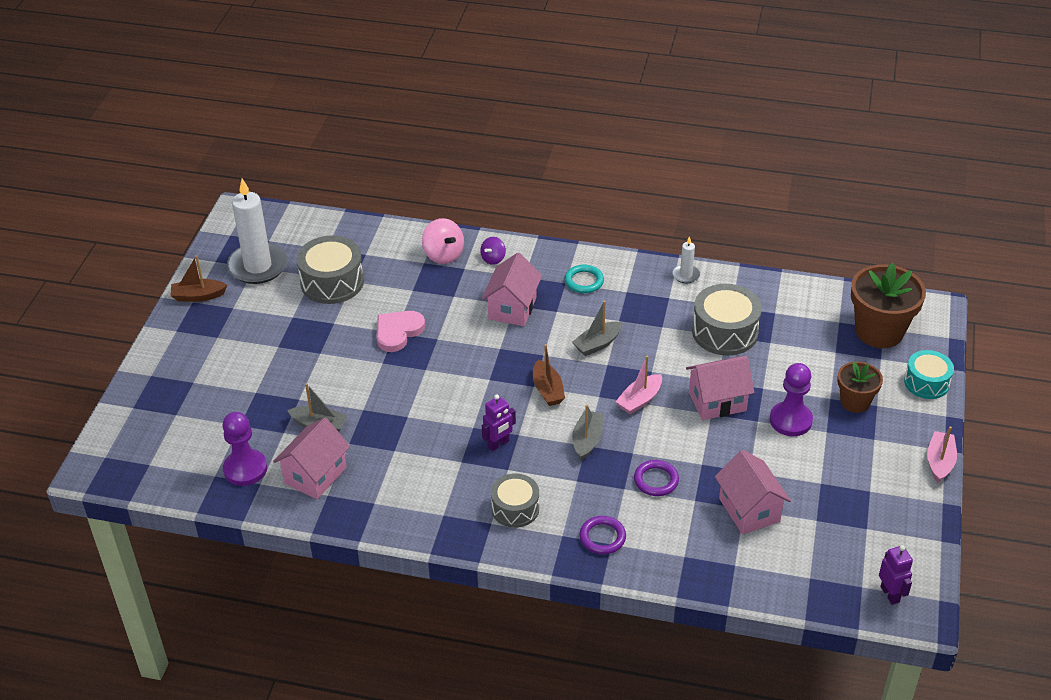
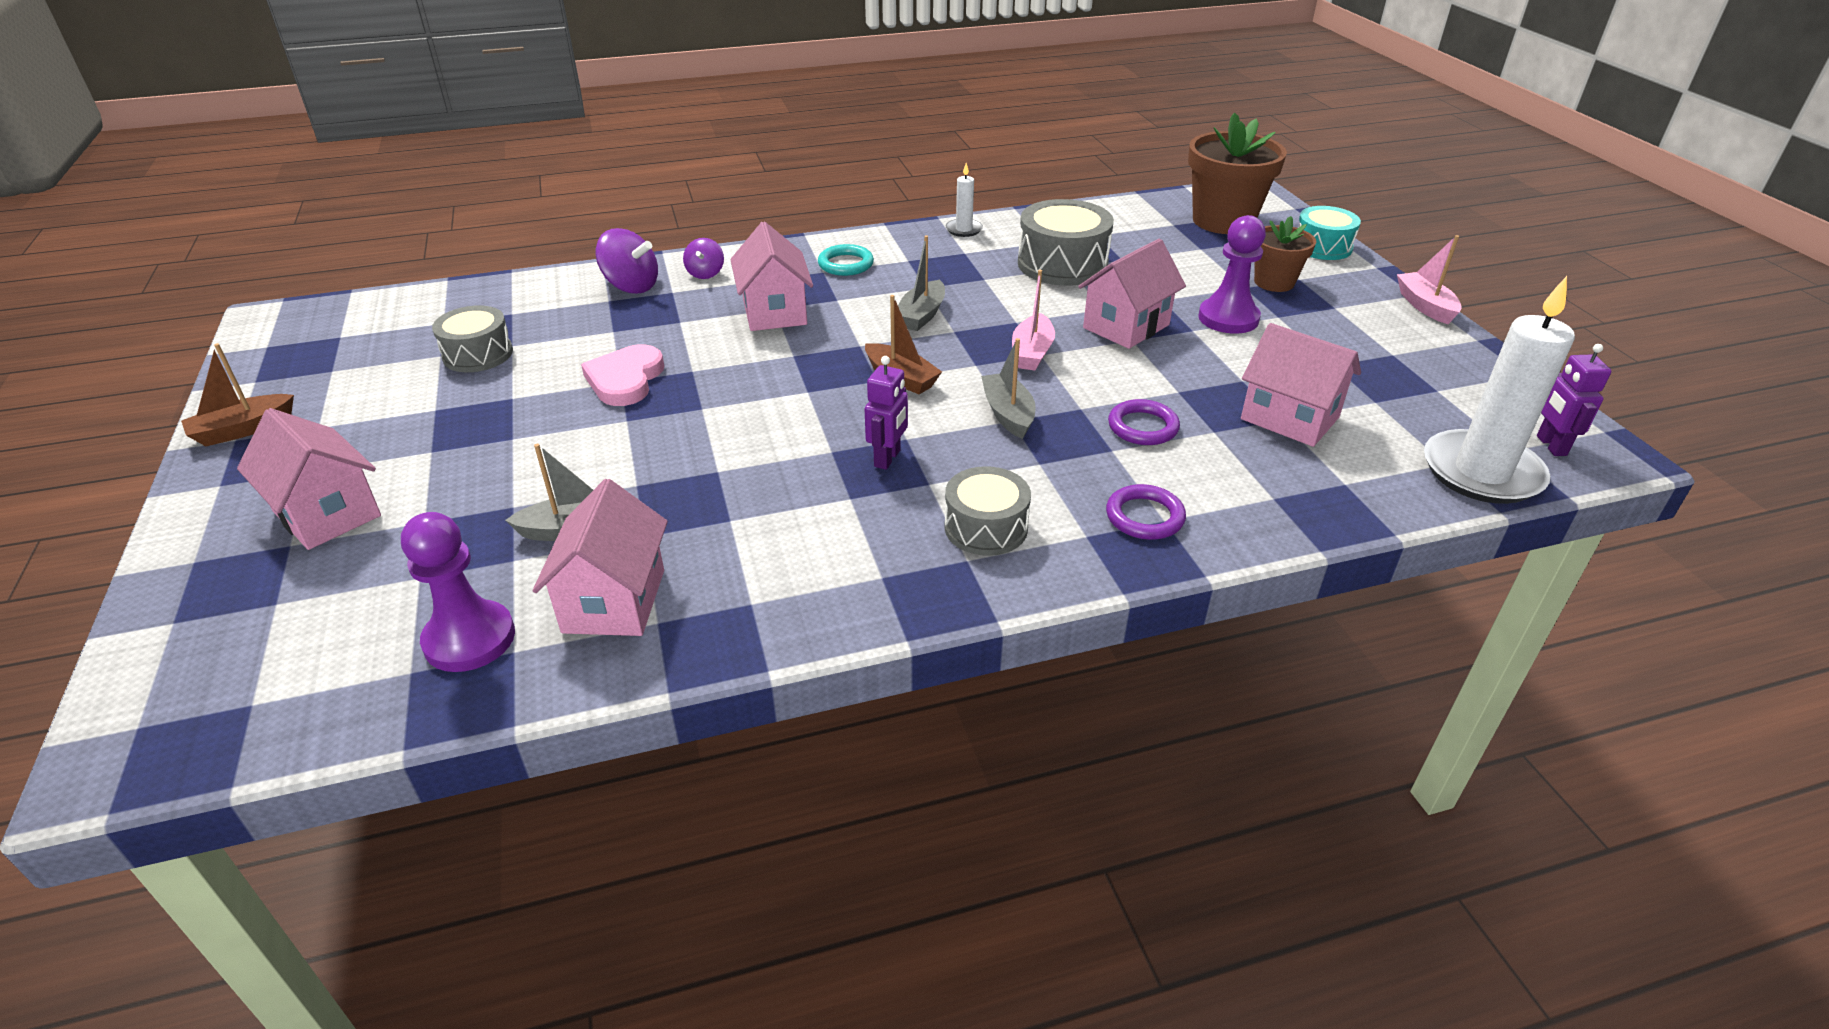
camera: 30 degrees left, 5 degrees down
white candle [227,178,288,284] -> white candle moved to [1424,276,1575,504]
grey drum [297,236,364,304] -> grey drum [432,305,513,372], size x0.65
pink spinning top [422,218,464,264] -> purple spinning top [596,228,658,294]
purple robot [879,545,913,605] -> purple robot turned 135 degrees counterclockwise [1537,344,1611,456]
none -> pink house [237,408,381,550]

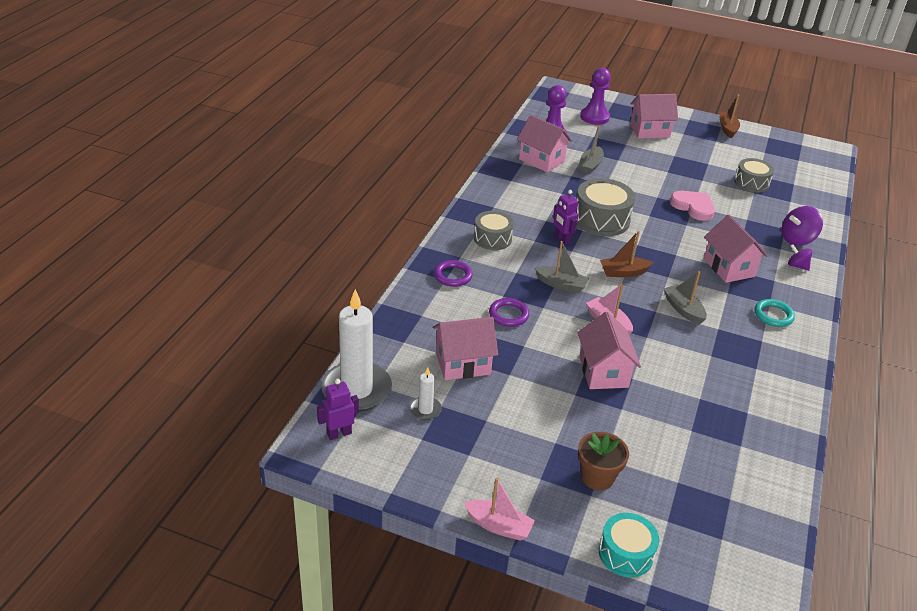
camera: 125 degrees right, 0 degrees up
pink house [730,221,813,331] -> pink house turned 45 degrees clockwise [704,215,768,283]
white candle [946,163,983,237] -> white candle moved to [410,367,442,420]
grey drum [1018,199,1114,286] -> grey drum moved to [576,178,635,236]
brown flower pot [1188,113,1287,234] -> none
purple pawn [1198,215,1266,334] -> purple pawn moved to [580,68,611,125]
purple robot [1537,344,1611,456] -> purple robot turned 60 degrees counterclockwise [317,379,359,440]

